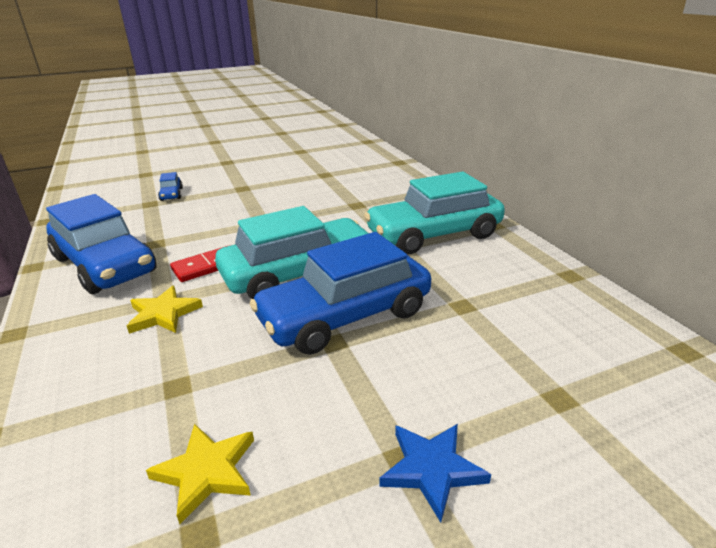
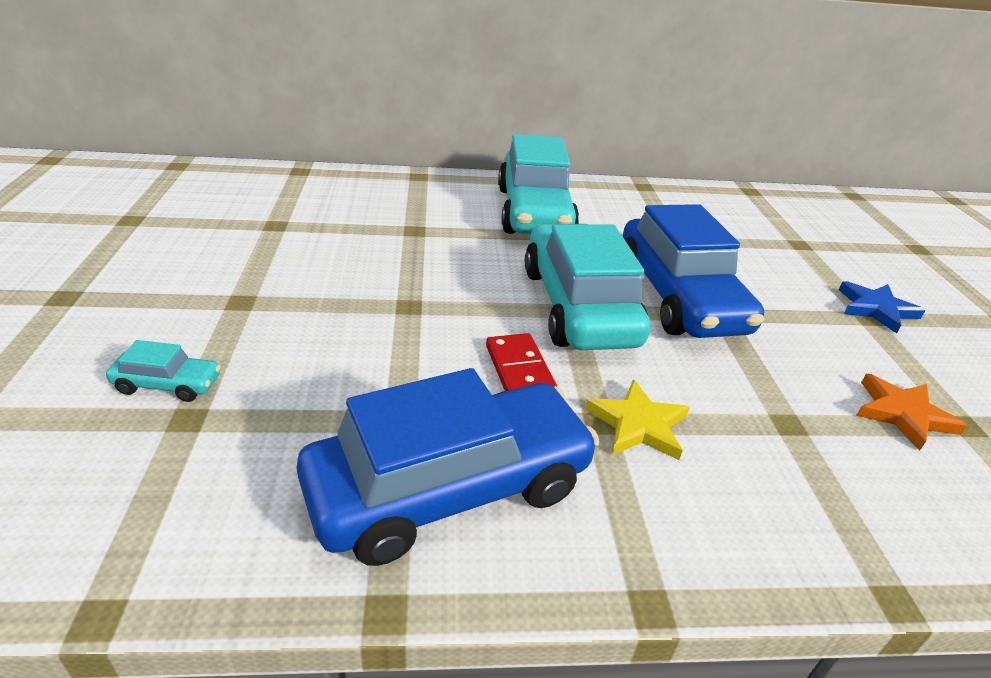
camera: 75 degrees left, 5 degrees up
yellow star [146,424,254,524] -> orange star [856,374,967,451]
blue car [158,172,183,201] -> turquoise car [106,340,221,402]

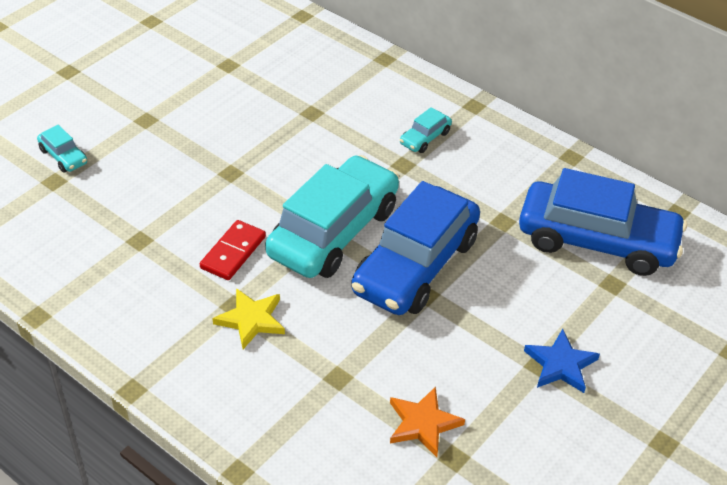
camera: 45 degrees right, 10 degrees up
blue car [297,368,599,566] -> blue car moved to [519,168,687,276]
turquoise car [498,134,579,234] -> turquoise car [400,107,452,153], size x0.41

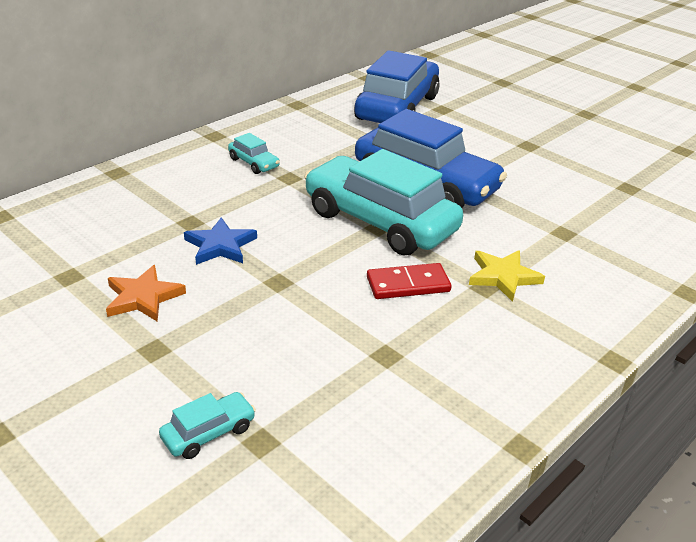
camera: 85 degrees left, 10 degrees down
red domino [200,220,266,280] -> red domino turned 45 degrees counterclockwise [367,263,451,299]
orange star [390,387,465,457] -> orange star moved to [106,265,186,322]
blue star [524,329,600,393] -> blue star moved to [184,217,257,265]

